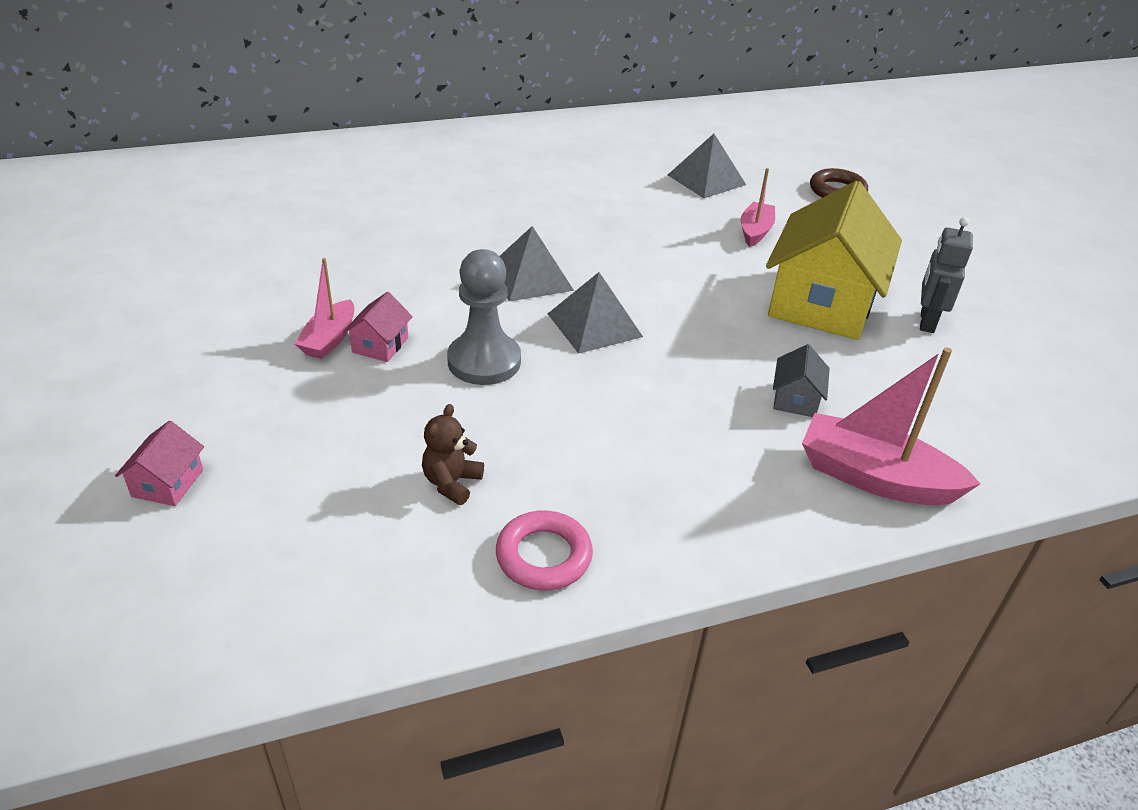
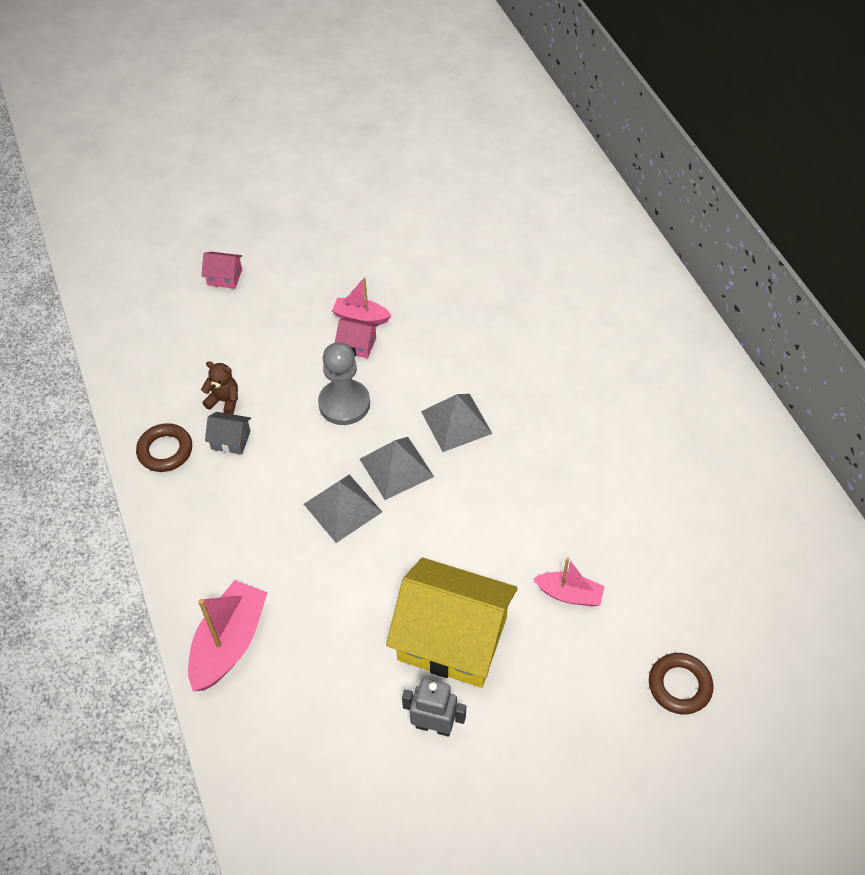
camera: 90 degrees right, 15 degrees up
pink ring [496,510,593,590] -> brown ring [136,423,192,472]
grey pyramid [668,134,746,198] -> grey pyramid moved to [304,474,382,543]
grey house [773,344,830,417] -> grey house moved to [205,412,251,455]

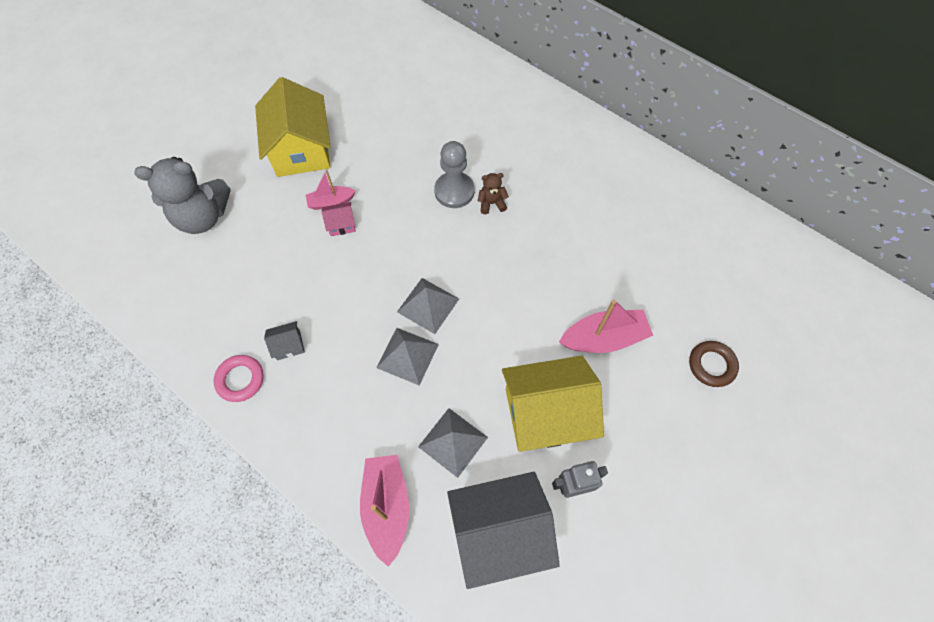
camera: 30 degrees left, 10 degrees up
brown ring [136,423,192,472] -> pink ring [213,355,264,402]
brown teddy bear [201,361,238,414] -> brown teddy bear moved to [478,173,509,214]
pink house [202,252,242,289] -> grey teddy bear [134,157,230,234]
grey pawn [318,342,370,425] -> grey pawn moved to [434,141,475,208]
grey pyramid [421,394,492,452] -> grey pyramid moved to [418,408,488,478]
pink boat [533,558,605,606] -> pink boat [559,300,653,353], size x1.67
none -> yellow house [255,77,331,177]
none -> grey house [447,472,560,589]

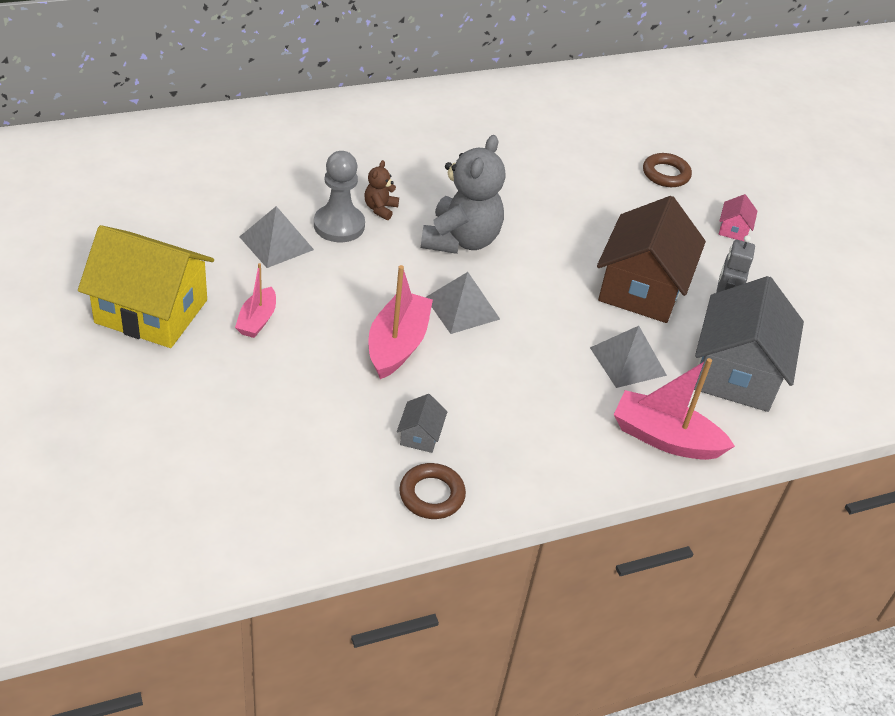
camera: 65 degrees left, 20 degrees down
grey teddy bear [134,157,230,234] -> grey teddy bear moved to [421,135,506,254]
pink ring [213,355,264,402] -> brown ring [399,463,466,519]
pink house [321,202,356,236] -> pink house moved to [719,194,757,242]
grey pyramid [376,328,439,386] -> grey pyramid moved to [239,206,314,268]
yellow house [502,356,604,452] -> brown house [597,196,706,323]
pink boat [559,300,653,353] -> pink boat moved to [368,265,433,379]

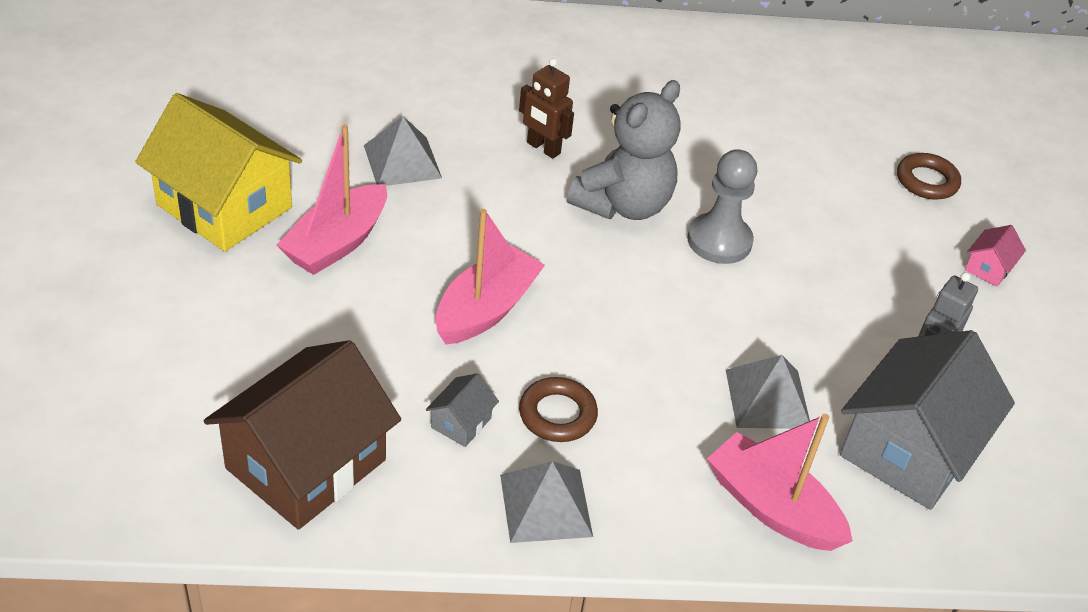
camera: 20 degrees right, 0 degrees up
pink boat [235,263,276,338] -> pink boat [277,124,387,275], size x1.67
grey pawn [314,151,365,242] -> grey pawn moved to [687,149,757,264]
brown teddy bear [365,160,399,220] -> brown robot [519,58,574,158]
brown ring [399,463,466,519] -> brown ring moved to [519,377,598,442]
grey pyramid [426,272,500,334] -> grey pyramid moved to [500,461,593,543]
brown house [597,196,706,323] -> brown house moved to [204,340,401,530]

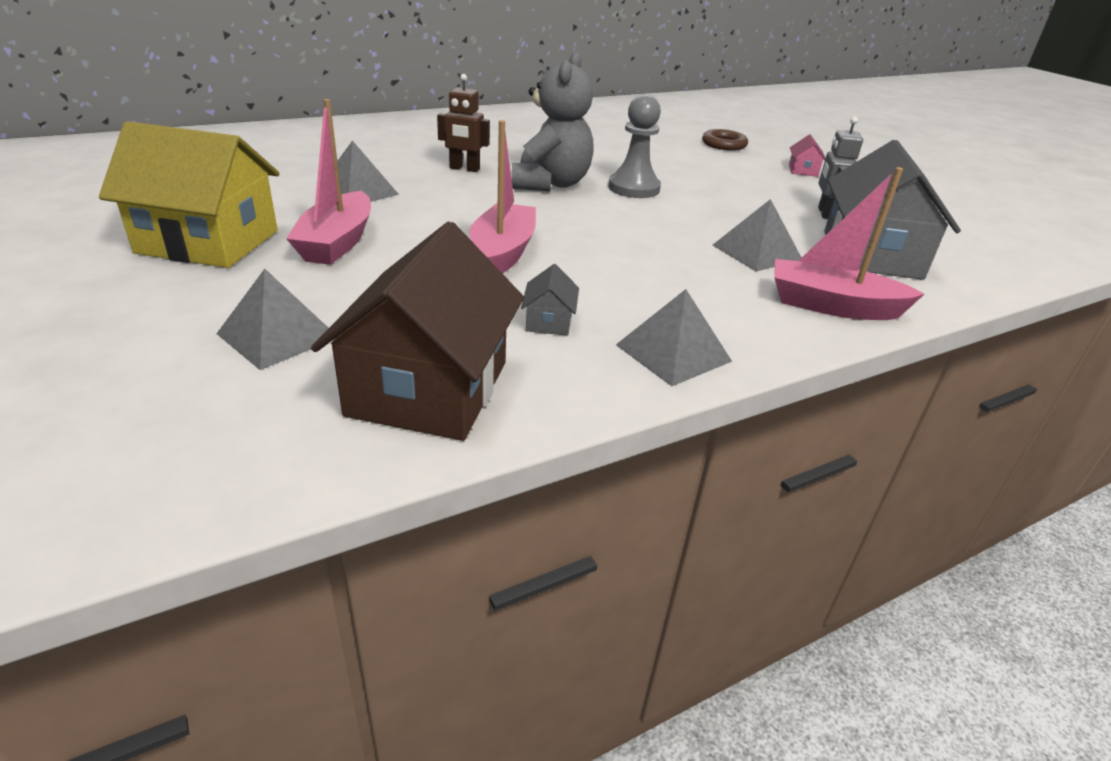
camera: 25 degrees left, 10 degrees down
brown ring [519,377,598,442] -> none
none -> grey pyramid [217,269,333,370]

